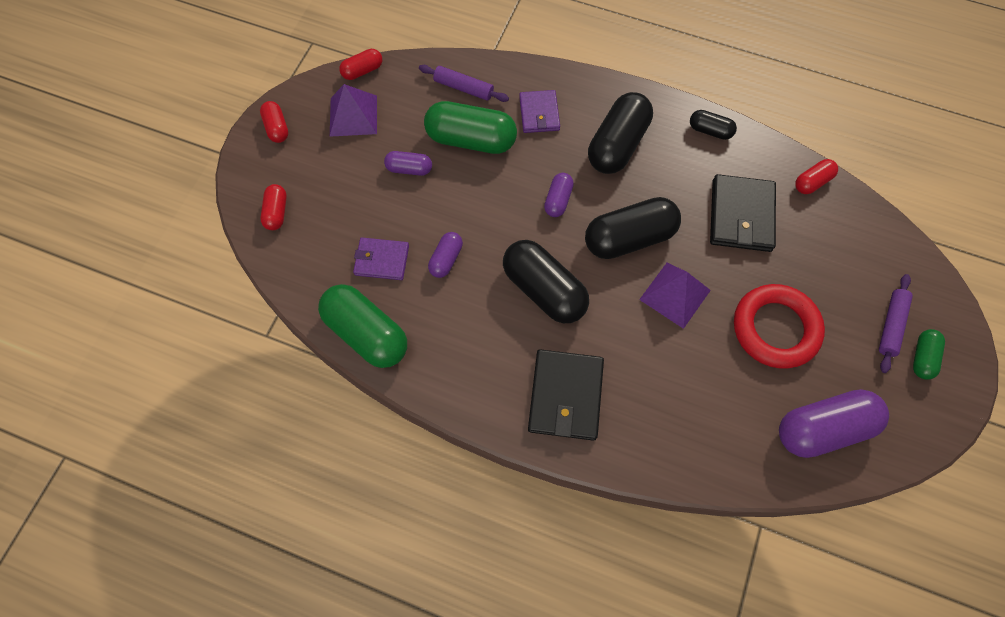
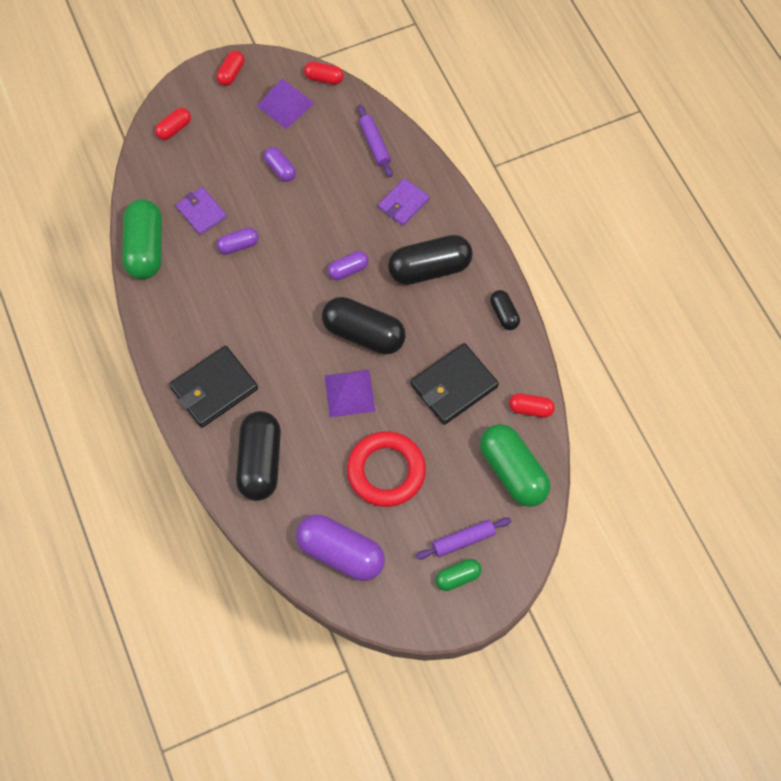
camera: 45 degrees right, 0 degrees up
green capsule [424,101,517,154] -> green capsule moved to [480,424,551,507]
black capsule [503,240,589,323] -> black capsule moved to [236,411,281,501]

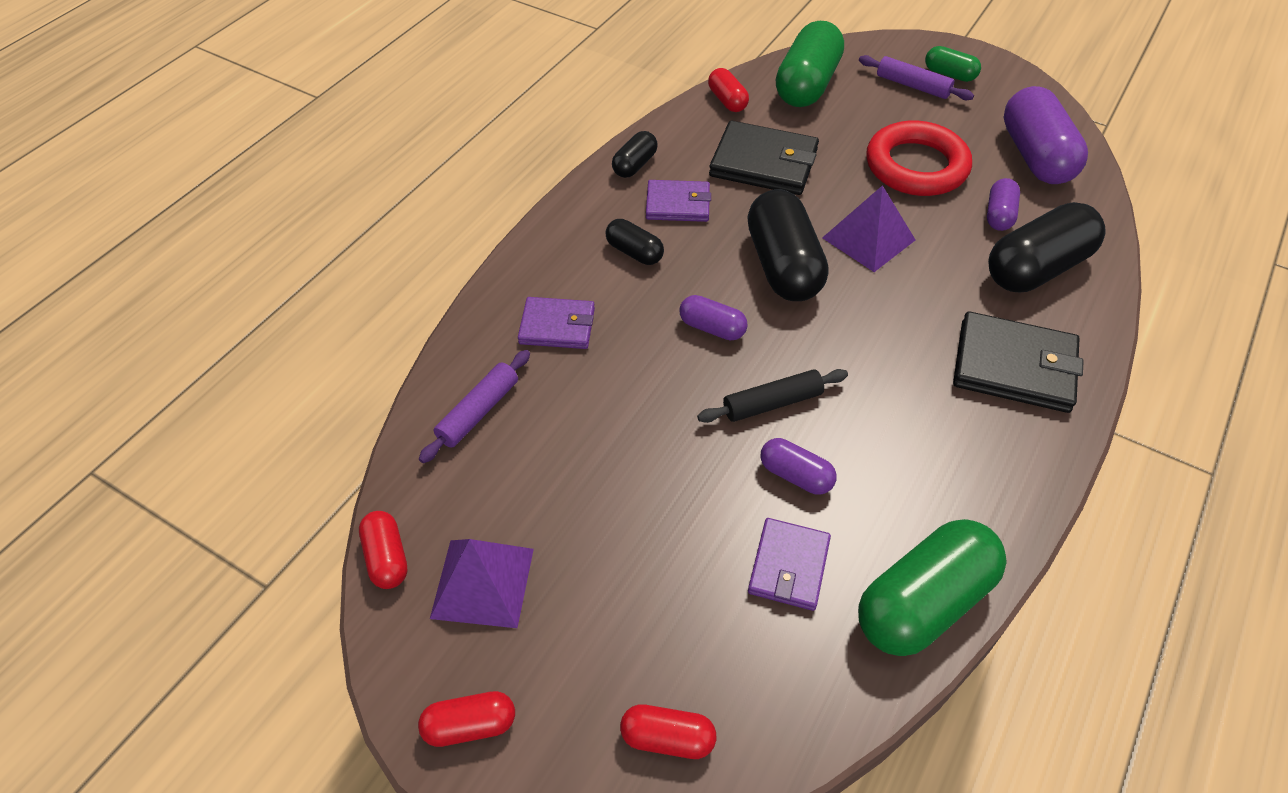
camera: 125 degrees left, 15 degrees down
purple capsule [264,147,296,182] -> purple capsule moved to [987,178,1020,231]
black capsule [388,235,473,285] -> black capsule [606,219,664,265], size x0.51
none -> purple wallet [646,180,711,222]
none -> black rolling pin [697,369,848,423]

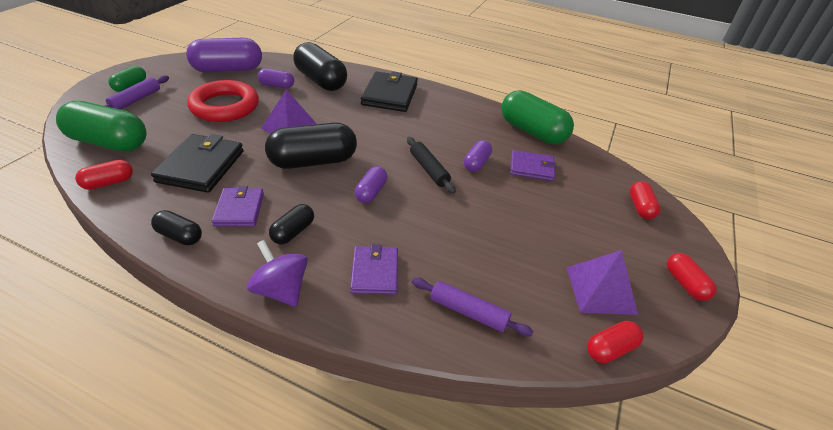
camera: 100 degrees left, 10 degrees down
none -> purple spinning top [247,240,308,307]

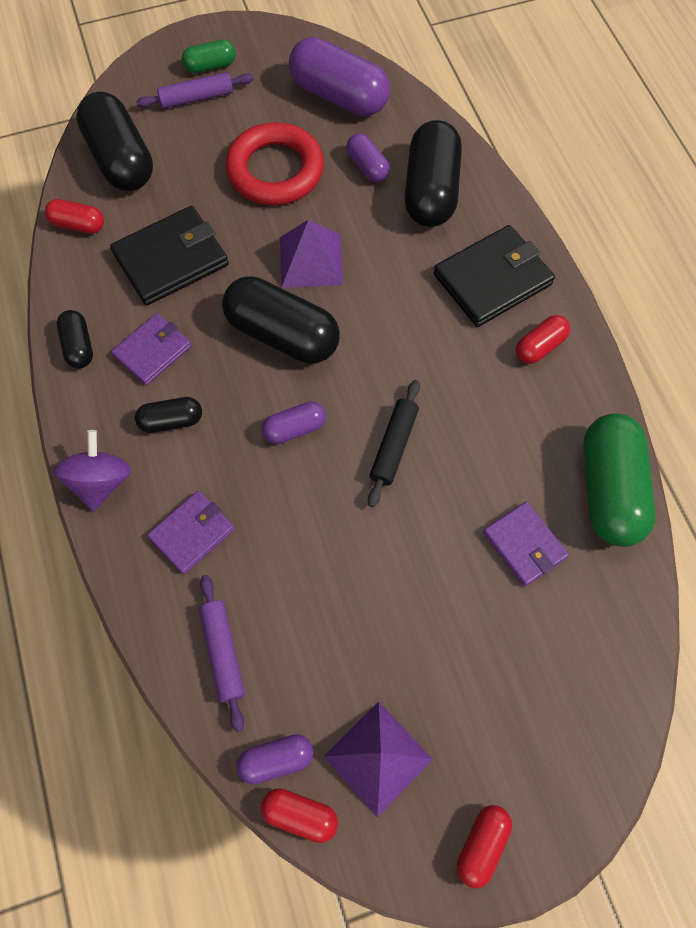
camera: 50 degrees right, 25 degrees up
green capsule [56,101,146,152] -> black capsule [76,92,153,191]
purple capsule [464,140,492,172] -> purple capsule moved to [236,734,313,785]
red capsule [630,181,661,219] -> red capsule moved to [516,315,570,364]

